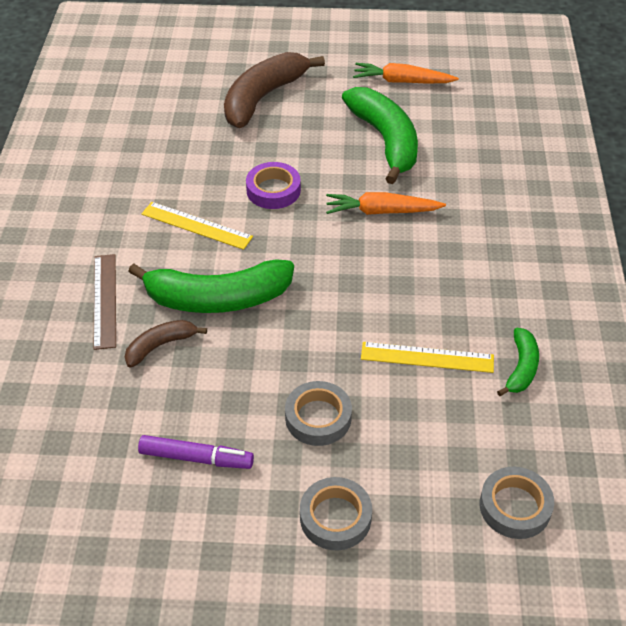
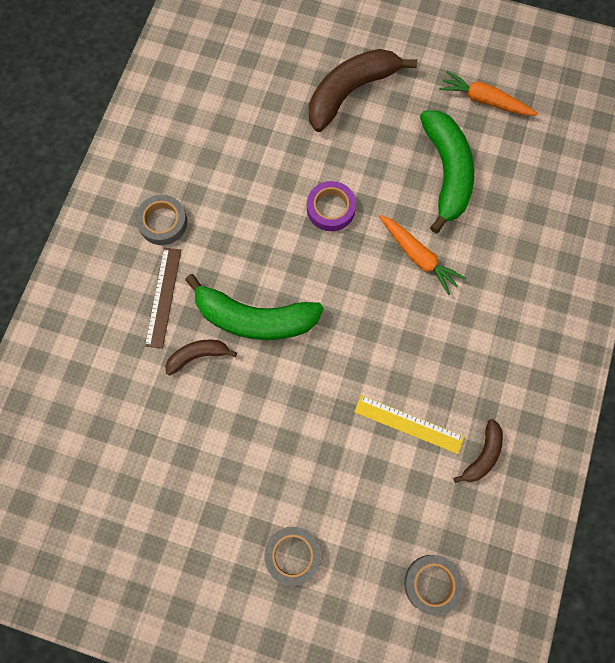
camera: 15 degrees right, 25 degrees up
purple marker [138,435,254,469] -> none
yellow ruler [141,202,253,250] -> none
grey tape [285,381,352,446] -> grey tape moved to [136,195,187,245]
orange carrot [326,192,446,215] -> orange carrot turned 150 degrees counterclockwise [379,215,466,295]
green banana [497,327,539,396] -> brown banana [453,419,503,483]

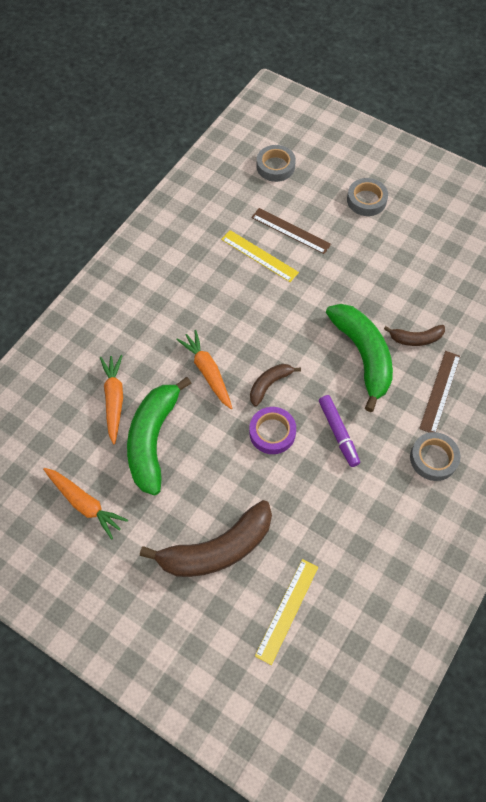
camera: 165 degrees left, 10 degrees down
green banana [185,274,323,340] -> green banana turned 45 degrees clockwise [326,304,393,412]
brown banana [453,419,503,483] -> brown banana moved to [250,364,301,407]
none -> orange carrot [100,355,123,444]
none -> brown ruler [251,208,331,254]
none -> yellow ruler [255,559,318,665]
none -> purple marker [319,395,360,467]

